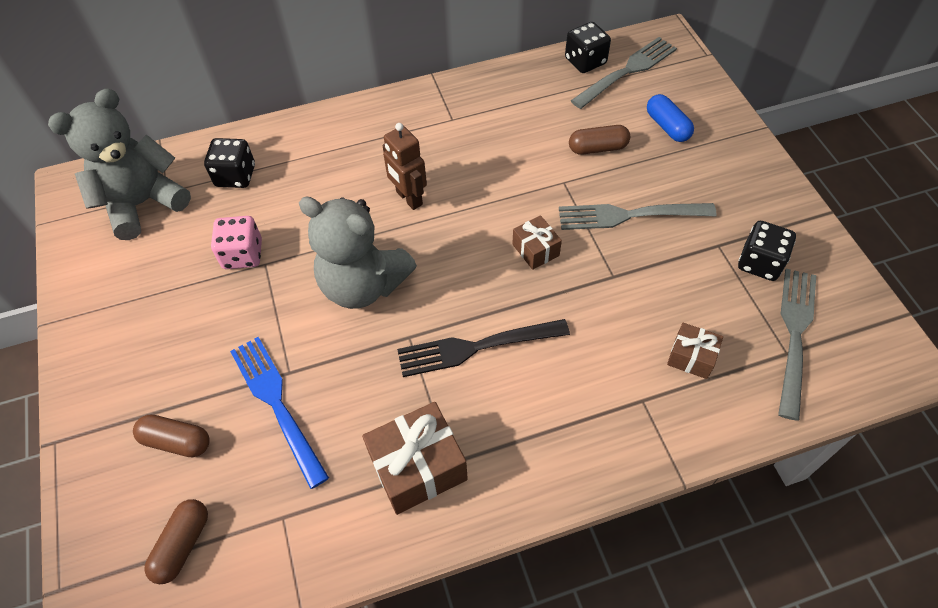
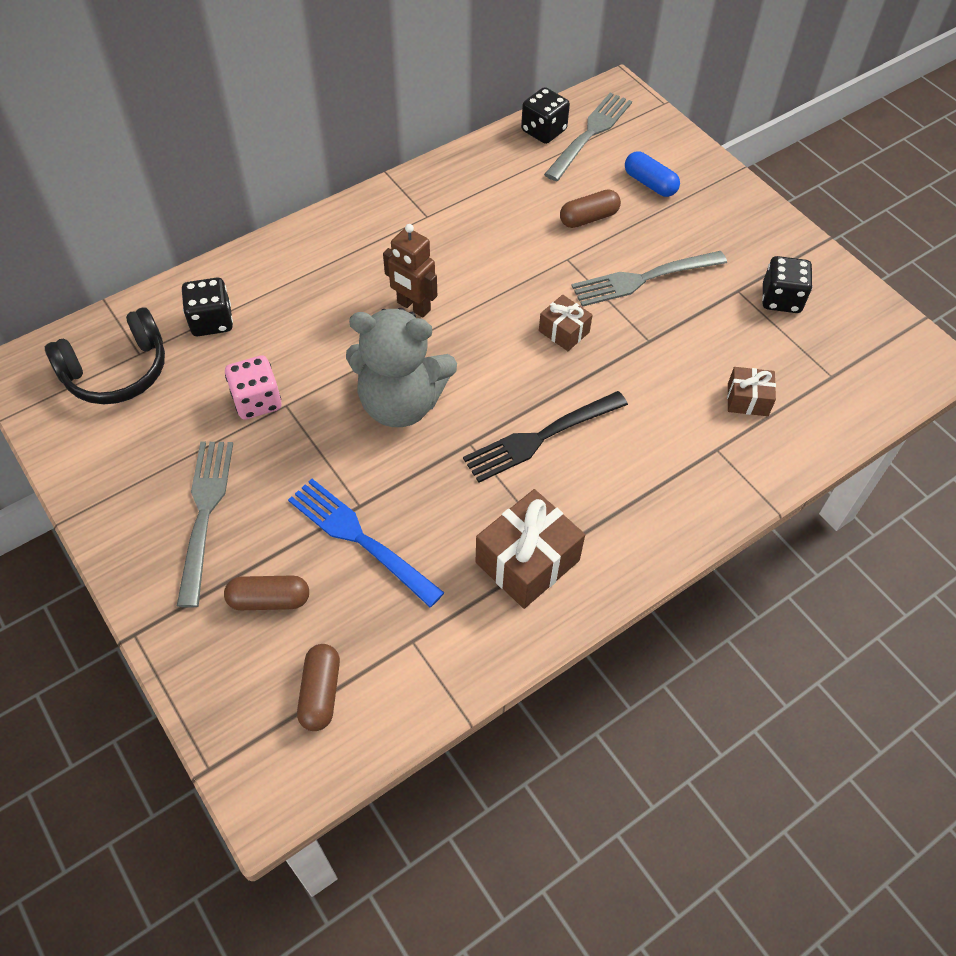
camera: 20 degrees left, 0 degrees up
grey teddy bear [48,89,191,240] -> black headphones [45,307,165,404]
grey fork [778,269,816,421] -> grey fork moved to [177,441,233,608]

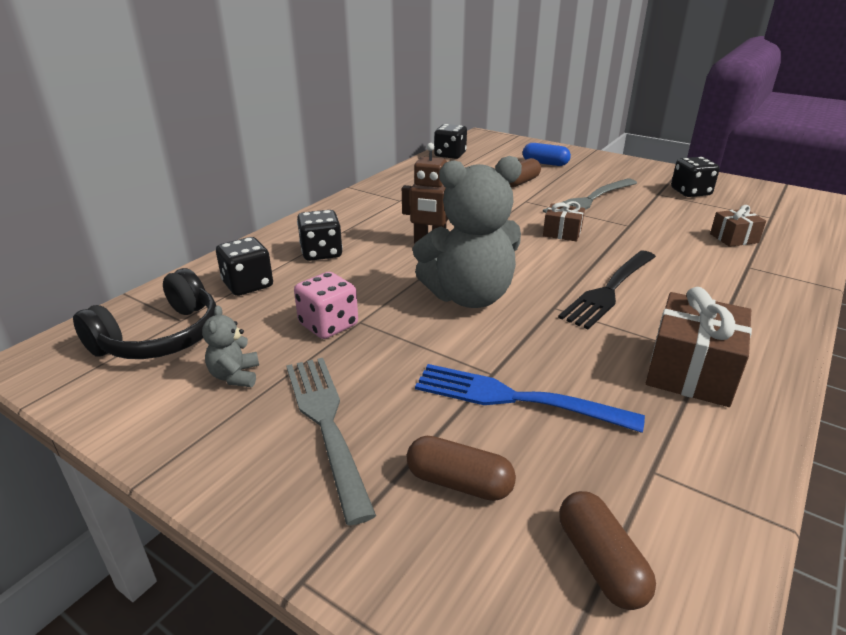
camera: 20 degrees left, 25 degrees down
brown capsule [224,575,309,610] -> brown capsule turned 45 degrees clockwise [407,436,516,501]
grey fork [544,92,632,181] -> none
none -> grey teddy bear [202,305,259,387]
none -> black dice [297,210,343,261]

